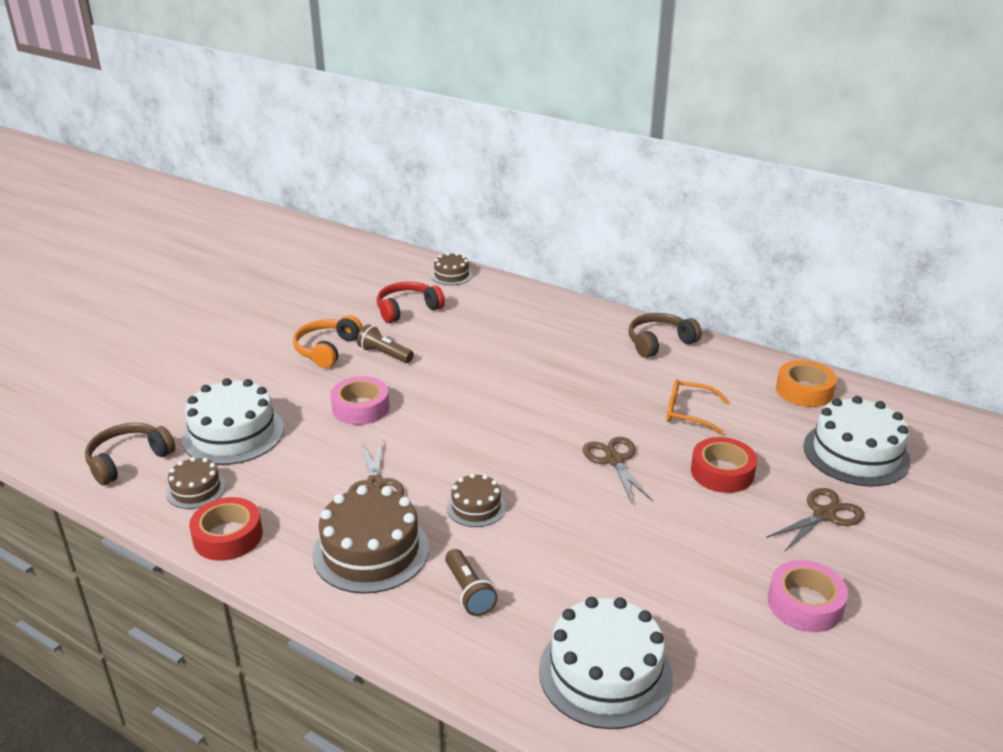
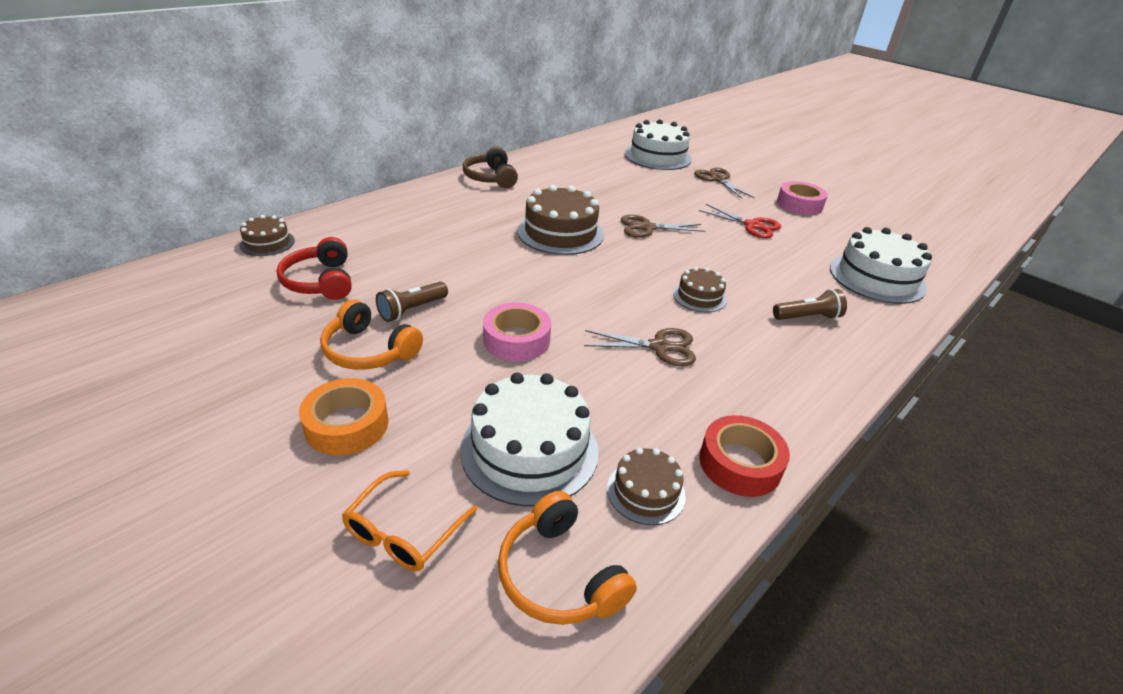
camera: 80 degrees left, 5 degrees up
brown headphones [85,423,175,486] -> orange headphones [498,491,637,625]
brown cake [312,485,429,594] -> brown cake moved to [518,185,604,255]
orange glasses [667,379,729,435] -> orange glasses moved to [342,470,477,571]
red tape [691,437,757,493] -> none
orange tape [776,360,837,407] -> orange tape moved to [299,378,389,456]
none -> red scissors [699,204,781,238]

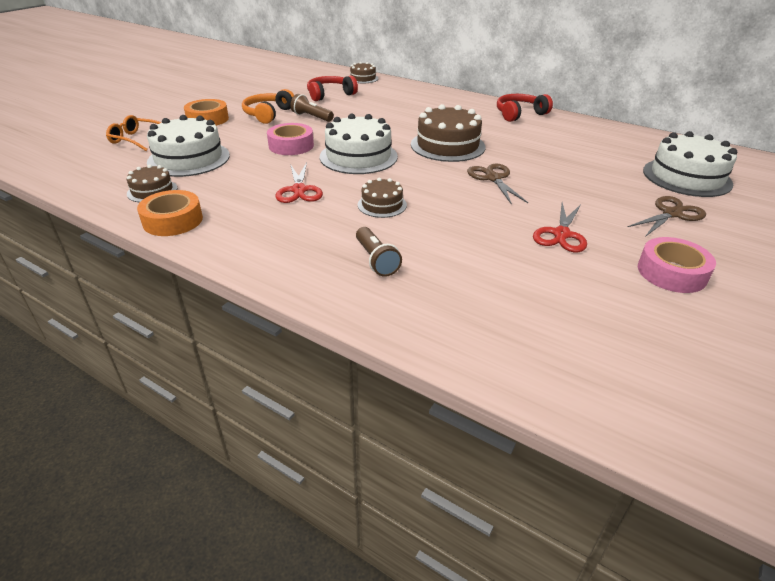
camera: 80 degrees right, 0 degrees up
brown headphones [463,147,518,188] -> red headphones [497,94,553,122]
orange headphones [498,491,637,625] -> none
brown scissors [584,328,696,366] -> red scissors [276,162,323,203]
red tape [699,415,790,497] -> orange tape [137,190,203,236]
white cake [830,227,932,304] -> white cake moved to [320,114,398,174]

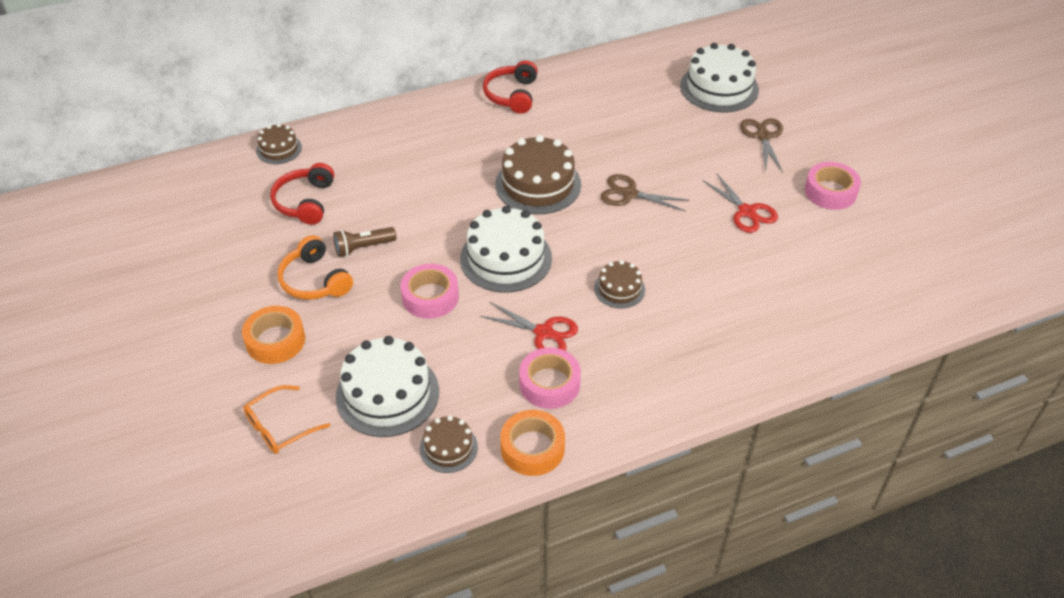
camera: 55 degrees left, 10 degrees up
brown flashlight [356,227,402,277] -> none
none -> pink tape [519,347,581,409]

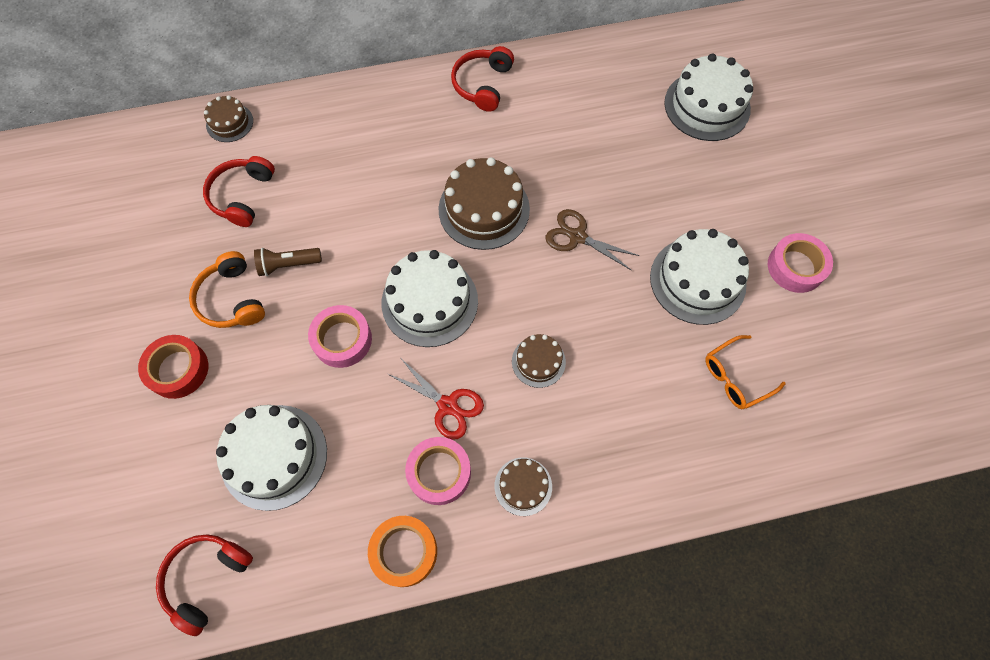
camera: 10 degrees right, 20 degrees up
orange tape [242,306,305,364] -> red tape [138,335,208,399]
orange glasses [243,385,330,454] -> orange glasses moved to [705,335,786,409]
brown cake [420,416,478,473] -> brown cake moved to [494,457,552,516]
red scissors [702,173,778,233] -> white cake [650,229,749,325]
brown scissors [740,118,783,172] -> none
none -> red headphones [156,534,253,636]

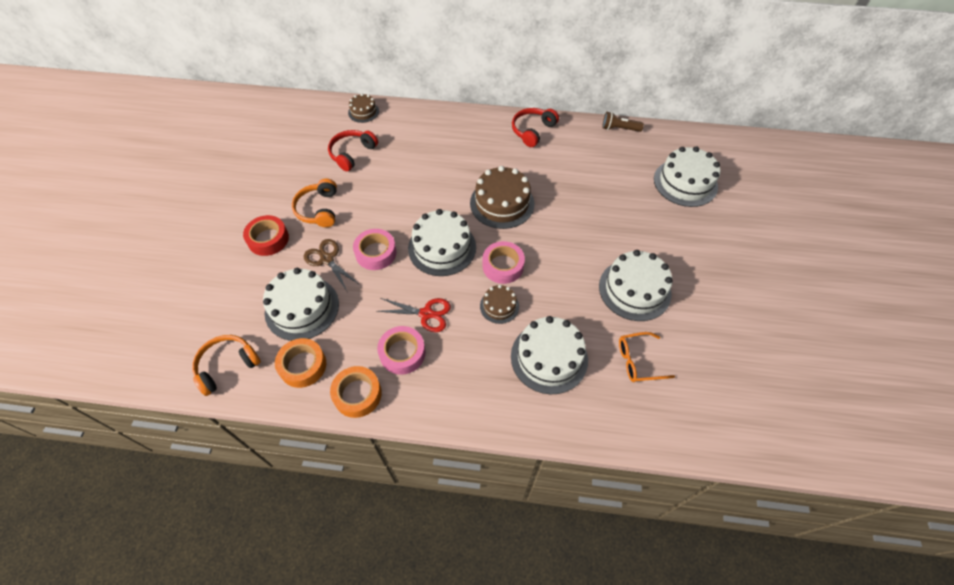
camera: 20 degrees right, 10 degrees down
red headphones [156,534,253,636] -> orange headphones [192,335,261,396]
brown flashlight [254,248,322,276] -> brown flashlight moved to [602,112,644,132]
red scissors [388,360,484,440] -> red scissors turned 45 degrees counterclockwise [376,298,451,332]
brown cake [494,457,552,516] -> none
brown scissors [546,209,640,271] -> brown scissors moved to [304,239,360,291]
pink tape [768,233,833,293] -> pink tape moved to [482,241,525,284]
none -> orange tape [275,338,326,388]
none -> white cake [511,316,588,394]

